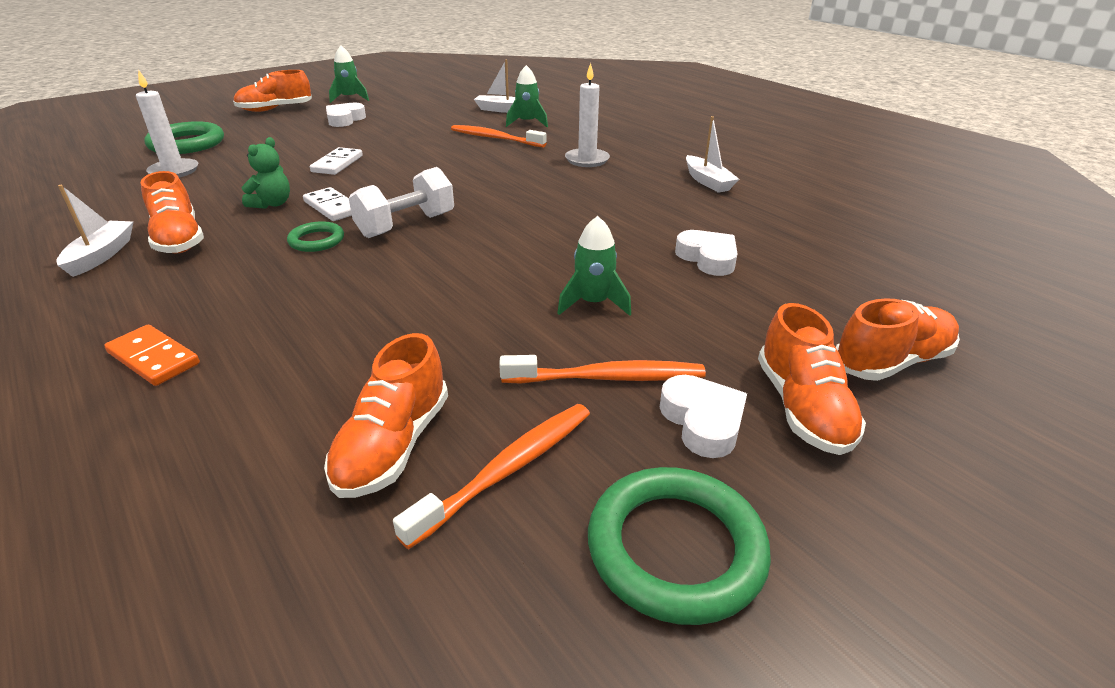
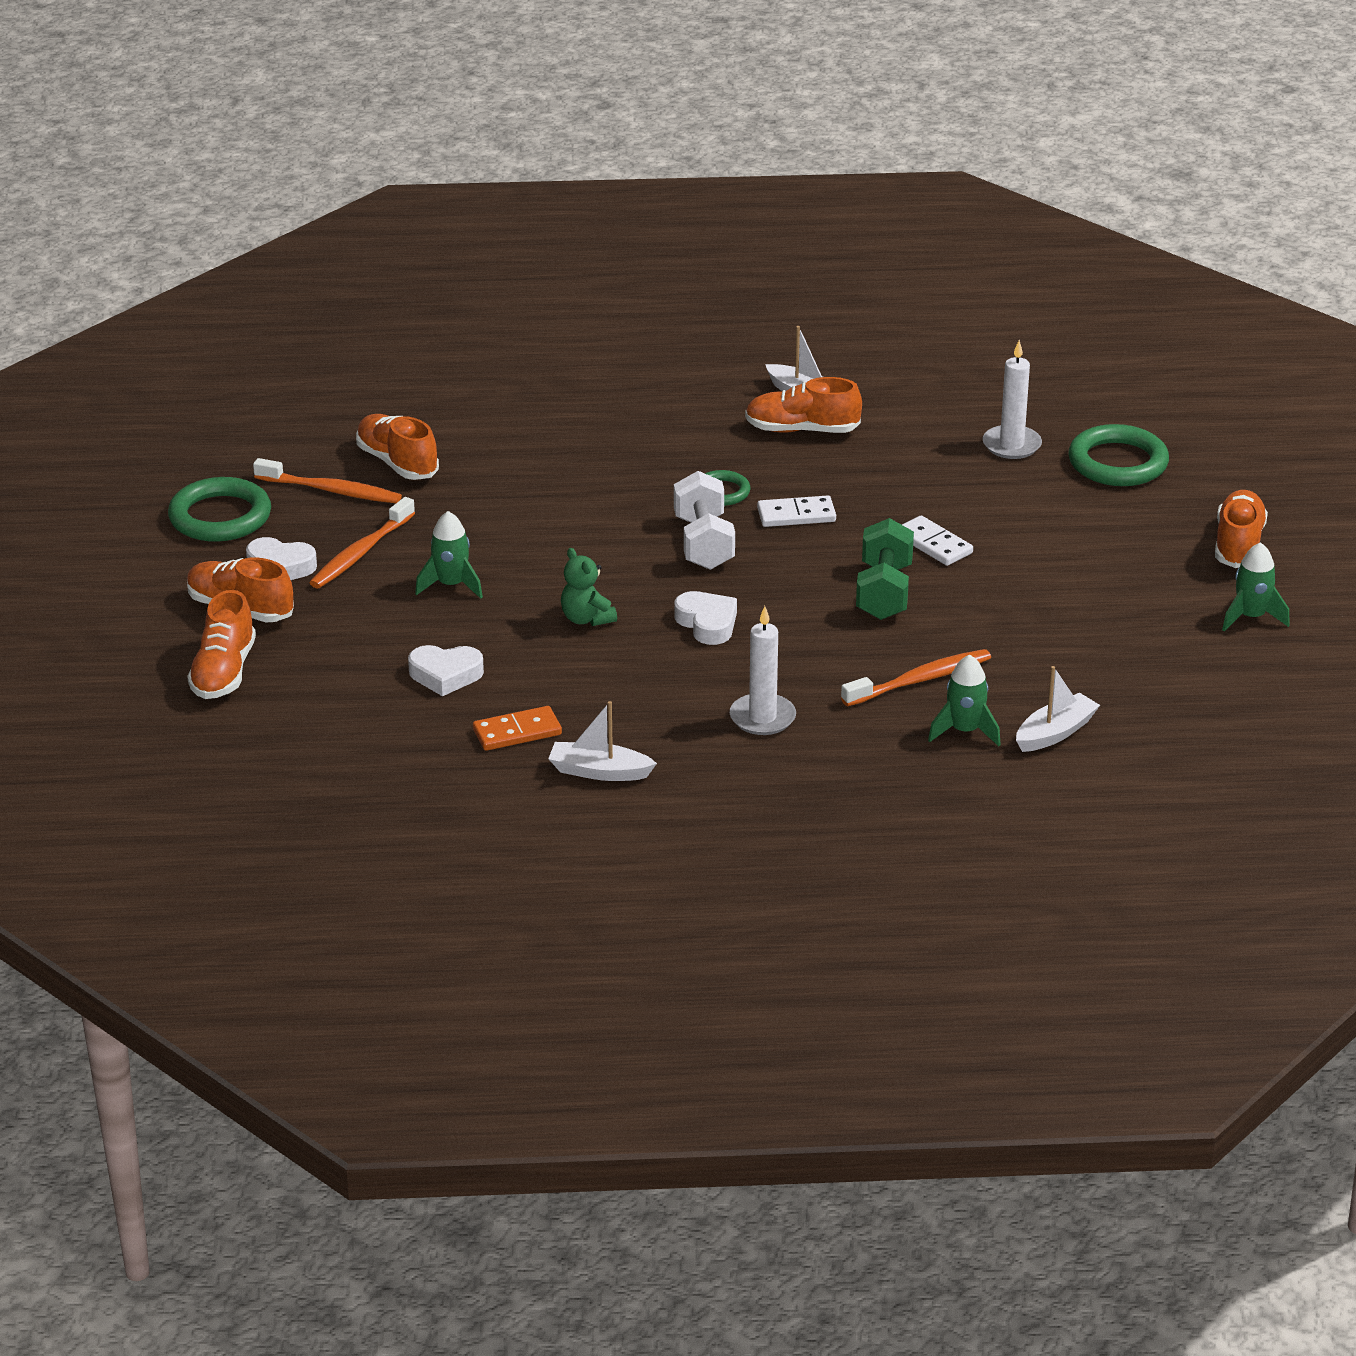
camera: 125 degrees right, 0 degrees up
orange domino [104,325,200,386] -> orange domino moved to [473,706,562,751]
green teddy bear [241,137,290,209] -> green teddy bear moved to [561,548,617,626]
white heart [326,103,366,127] -> white heart moved to [674,591,737,645]
orange toothbrush [393,404,590,549] -> orange toothbrush turned 60 degrees counterclockwise [253,458,402,503]
none -> green dumbbell [856,518,914,620]

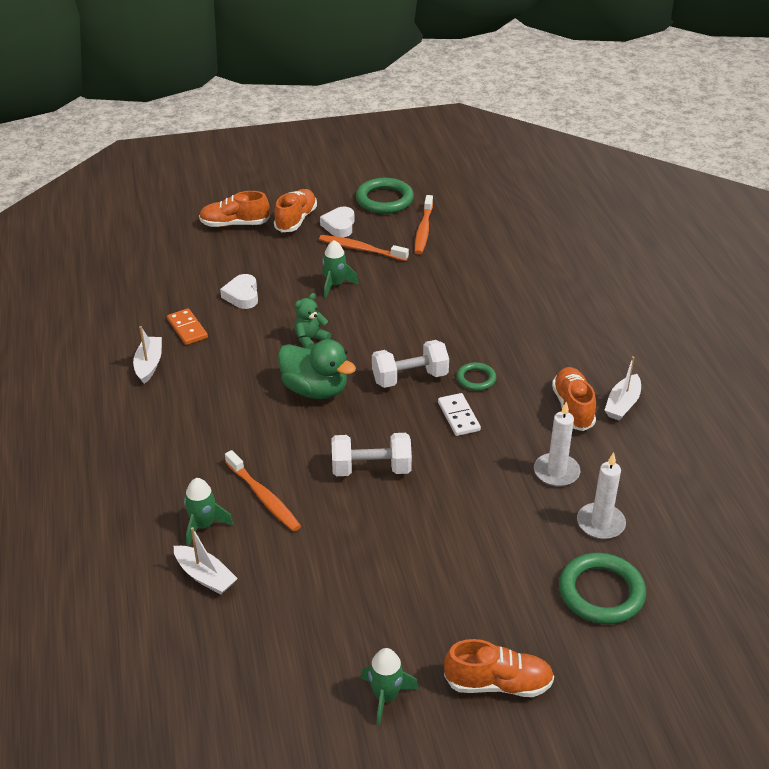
camera: 80 degrees right, 5 degrees up
orange shoe [356,414,439,480] -> none
white heart [674,591,737,645] -> green duck [278,339,356,399]
white candle [730,606,796,735] -> white candle moved to [534,401,580,487]
green dumbbell [856,518,914,620] -> white dumbbell [331,433,412,476]
white domino [902,516,973,566] -> none

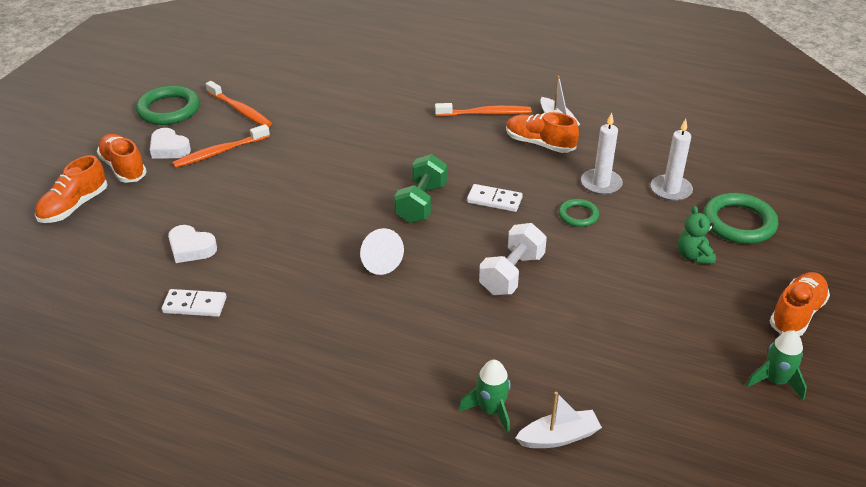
camera: 55 degrees left, 0 degrees up
white boat [133,326,162,384] -> none
orange domino [167,308,208,345] -> white domino [162,289,227,317]
orange toothbrush [225,450,301,532] -> orange toothbrush moved to [435,103,531,117]
green duck [278,339,356,399] -> white cone [360,228,404,275]
green teddy bear [294,293,331,349] -> green teddy bear moved to [678,206,716,264]
green rocket [322,240,359,298] -> none
white dumbbell [372,340,449,388] -> green dumbbell [394,154,447,223]
green ring [456,362,496,391] -> green ring moved to [559,199,599,227]

